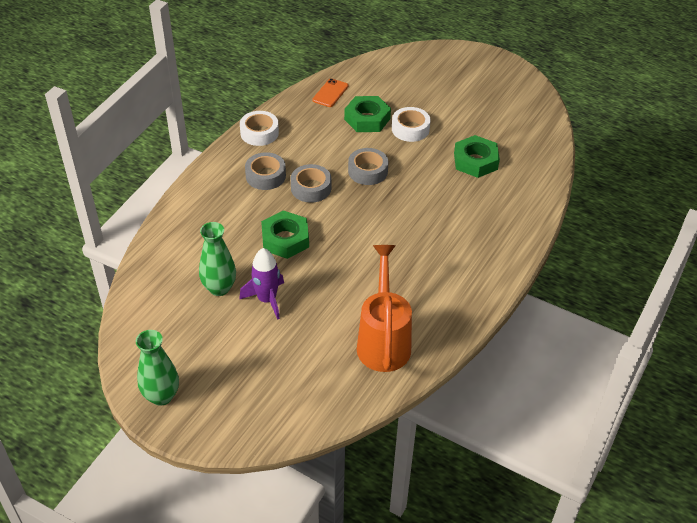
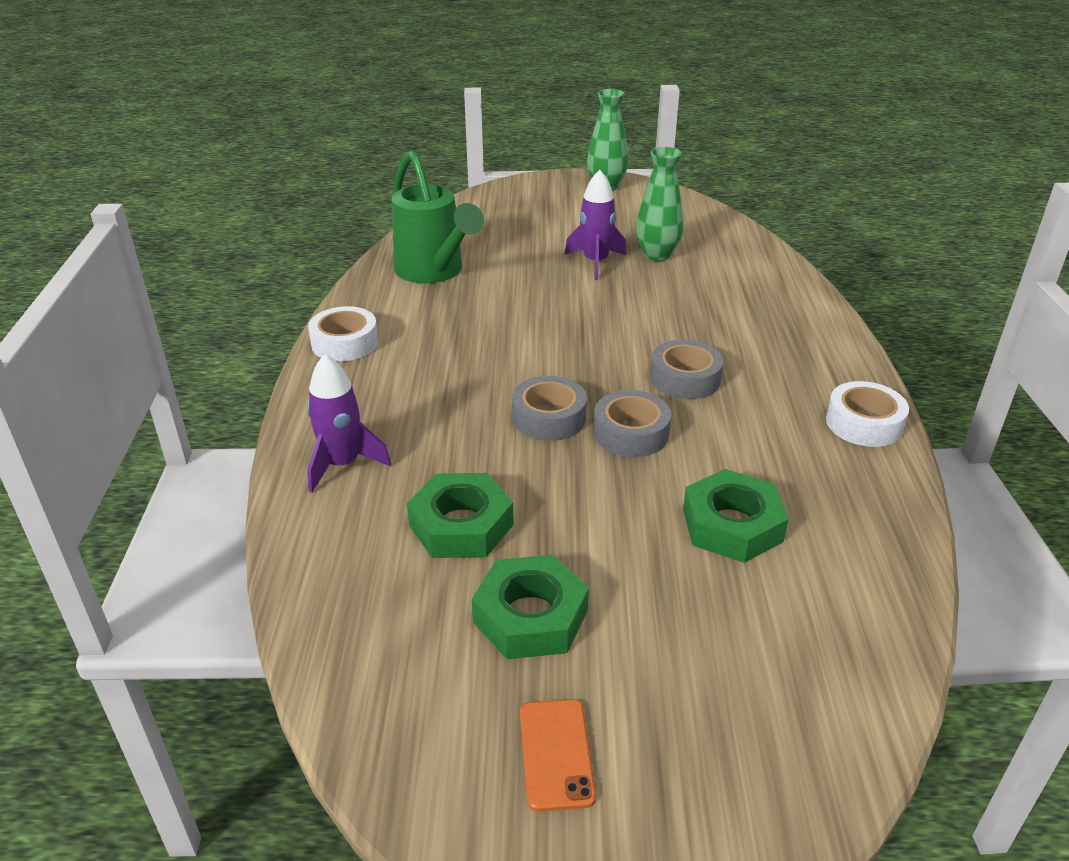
camera: 150 degrees right, 10 degrees down
grey tape [245,152,286,190] -> grey tape moved to [512,376,587,441]
green nut [261,210,309,259] -> green nut moved to [472,555,589,659]
orange phone [312,78,348,107] -> orange phone moved to [520,700,596,812]
orange watering can [357,245,412,372] -> green watering can [391,150,484,283]
white tape [392,107,431,142] -> white tape moved to [308,306,378,361]
none -> purple rocket [307,354,391,493]

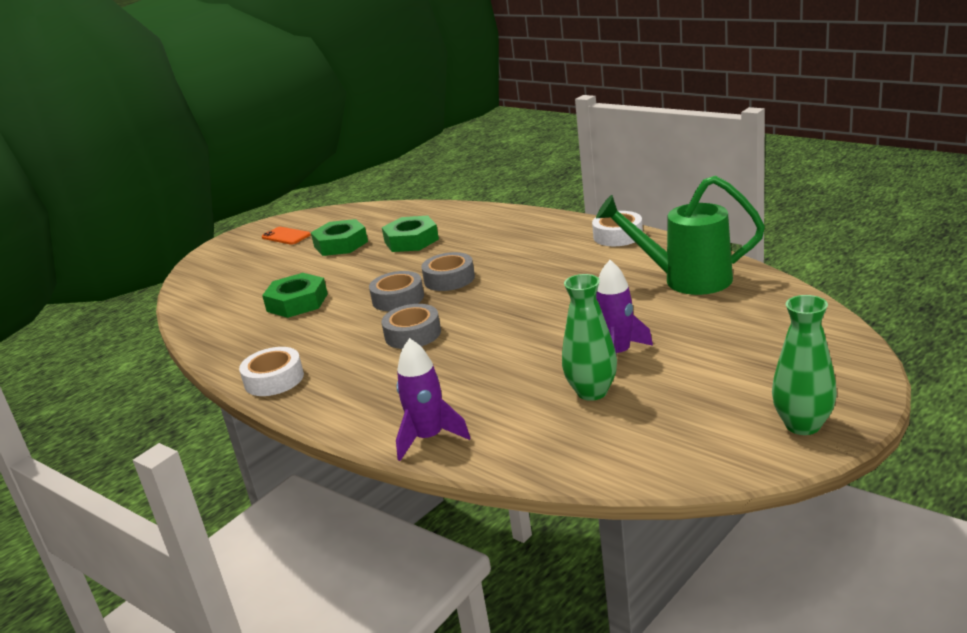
camera: 135 degrees right, 10 degrees down
purple rocket [307,354,391,493] -> purple rocket moved to [396,338,470,461]

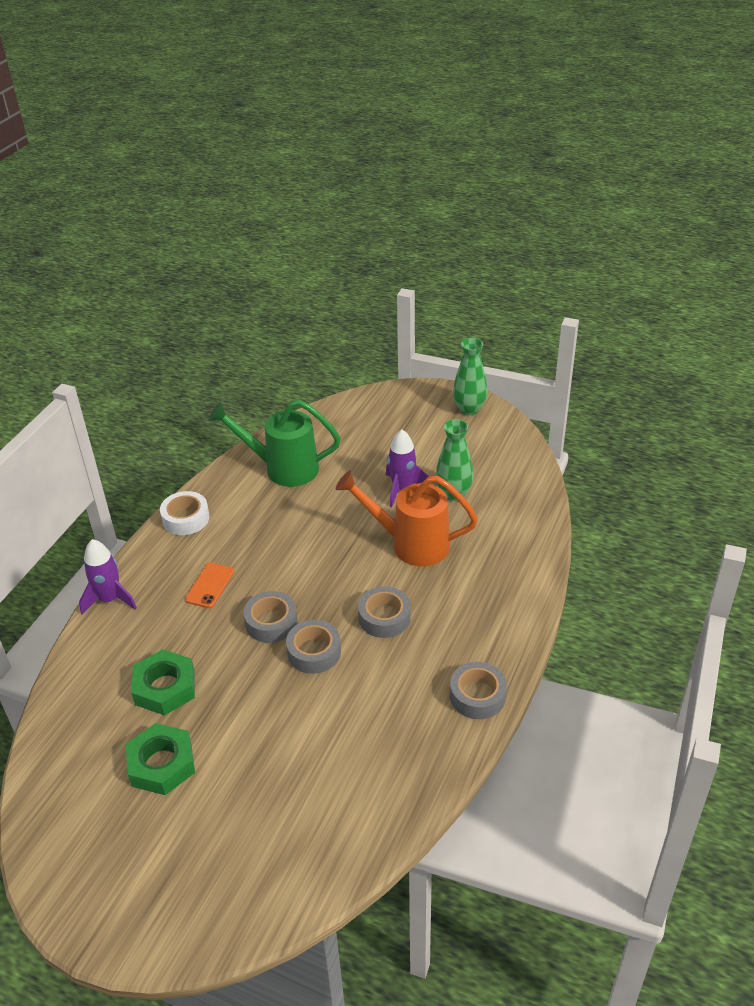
camera: 110 degrees left, 15 degrees up
white tape [239,347,304,396] -> grey tape [450,662,507,719]
orange phone [262,227,311,245] -> orange phone moved to [185,563,234,608]
green nut [262,273,328,318] -> none
purple rocket [396,338,470,461] -> purple rocket moved to [79,539,137,614]
green watering can [596,176,765,295] -> green watering can turned 105 degrees clockwise [208,400,341,487]
none -> orange watering can [336,470,478,567]

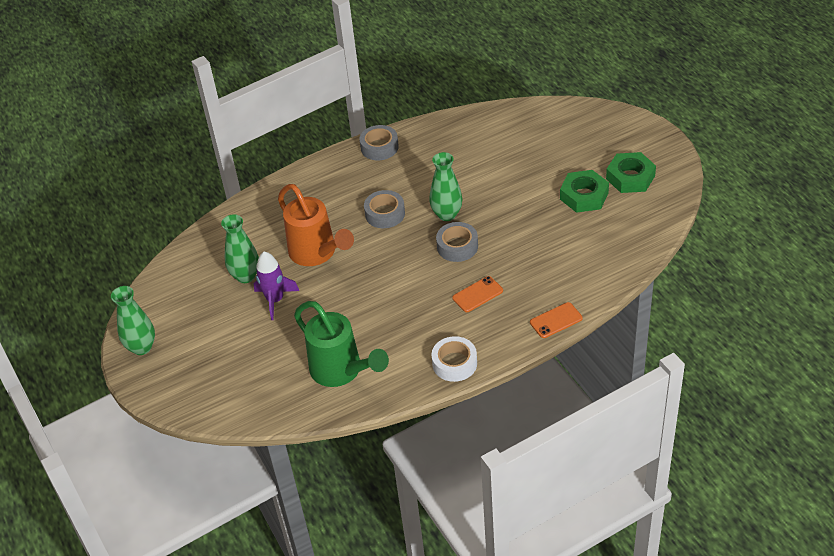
camera: 140 degrees left, 5 degrees up
purple rocket [79,539,137,614] -> orange phone [530,302,583,338]
green nut [131,649,195,715] -> green nut moved to [606,152,656,193]
grey tape [286,620,341,674] -> green vase [429,152,462,221]

